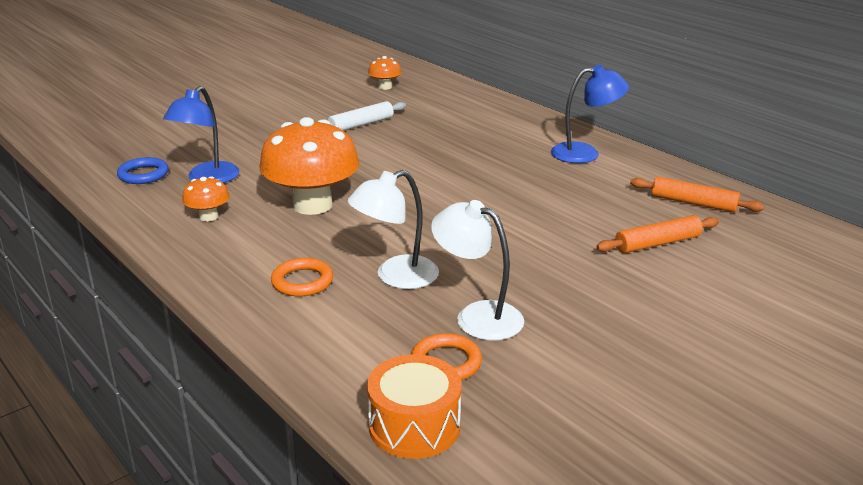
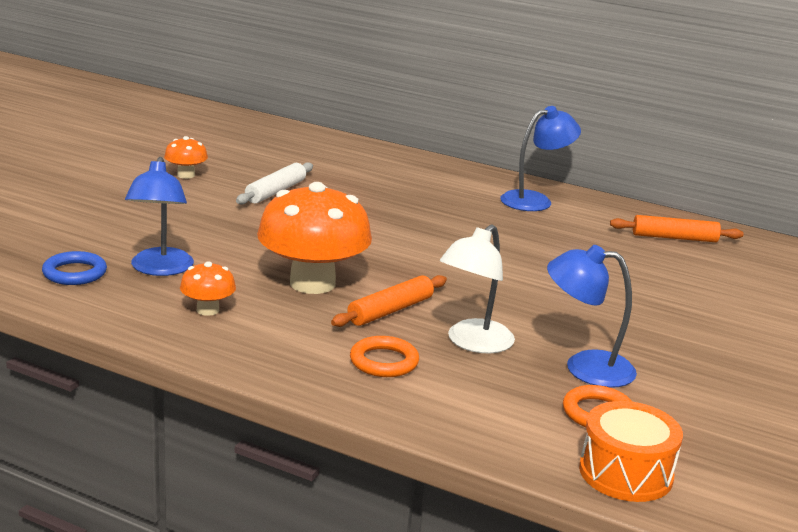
camera: 25 degrees left, 5 degrees down
orange mushroom [368,56,402,90] -> orange mushroom moved to [164,136,208,179]
white lamp [431,200,524,341] -> blue lamp [547,245,637,388]
orange rolling pin [596,215,719,253] -> orange rolling pin moved to [331,275,447,327]

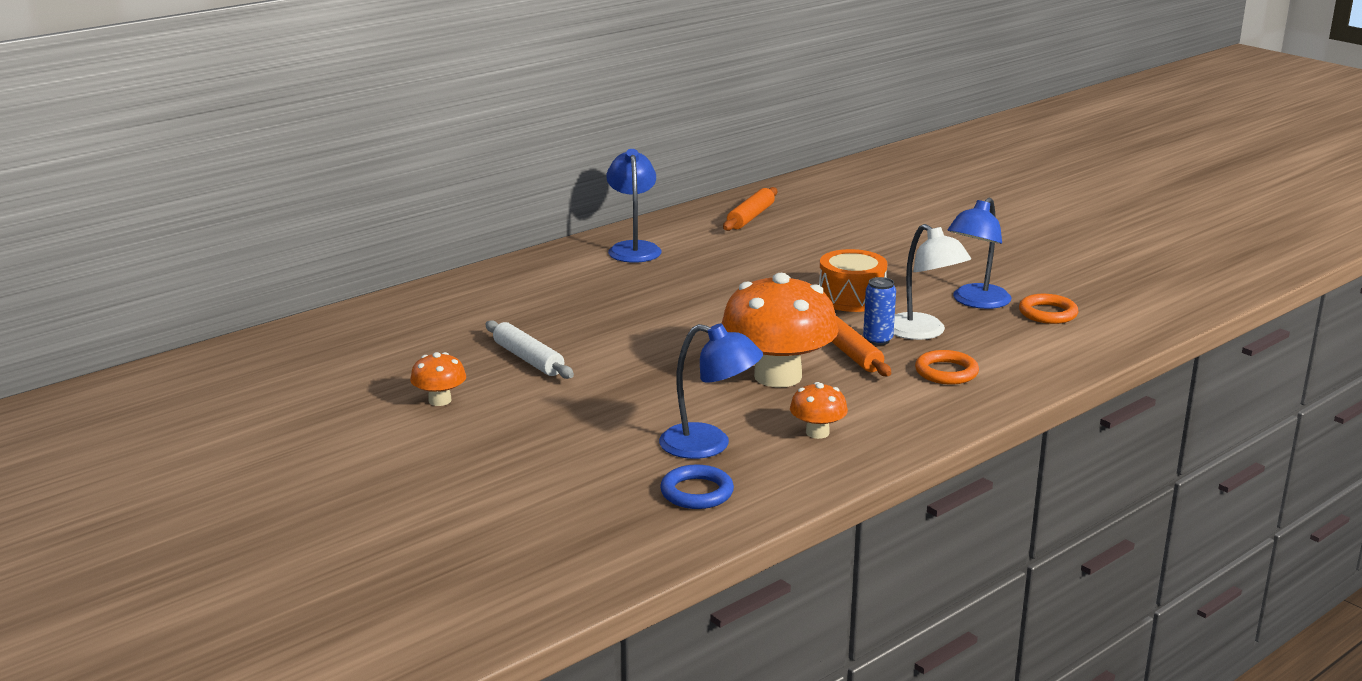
camera: 65 degrees left, 0 degrees up
orange drum [579,401,683,502] -> orange drum moved to [819,249,887,312]
none -> blue can [863,277,896,345]

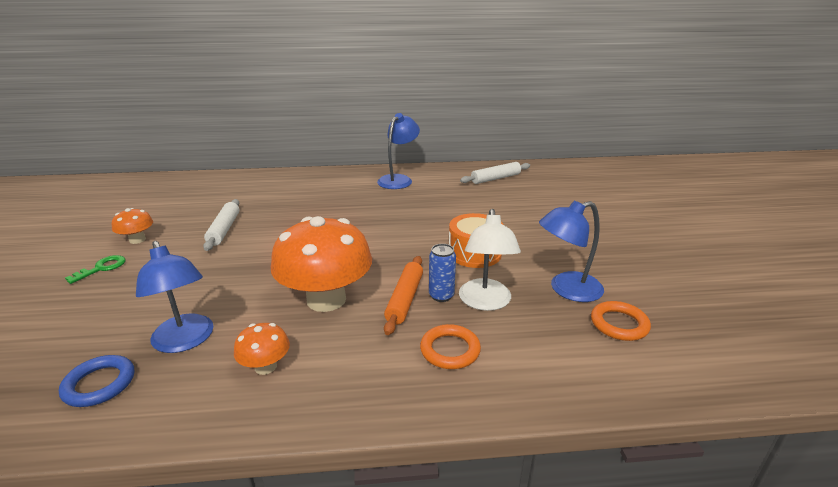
camera: 35 degrees right, 5 degrees up
orange rolling pin [723,187,777,231] -> white rolling pin [460,162,530,184]
none -> green key [65,255,125,284]

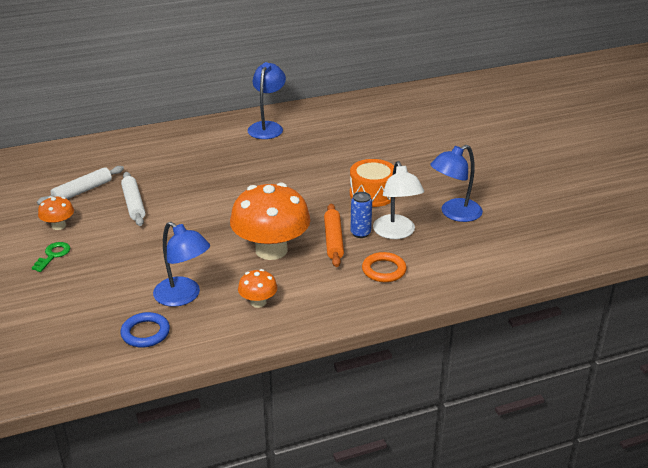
camera: 15 degrees left, 5 degrees up
white rolling pin [460,162,530,184] -> white rolling pin moved to [37,166,124,205]
orange ring [591,301,651,341] -> none

